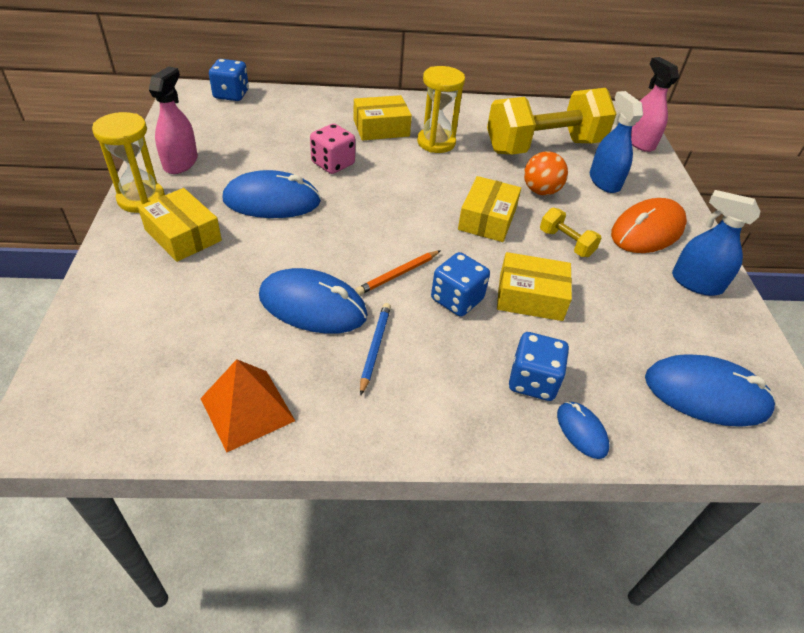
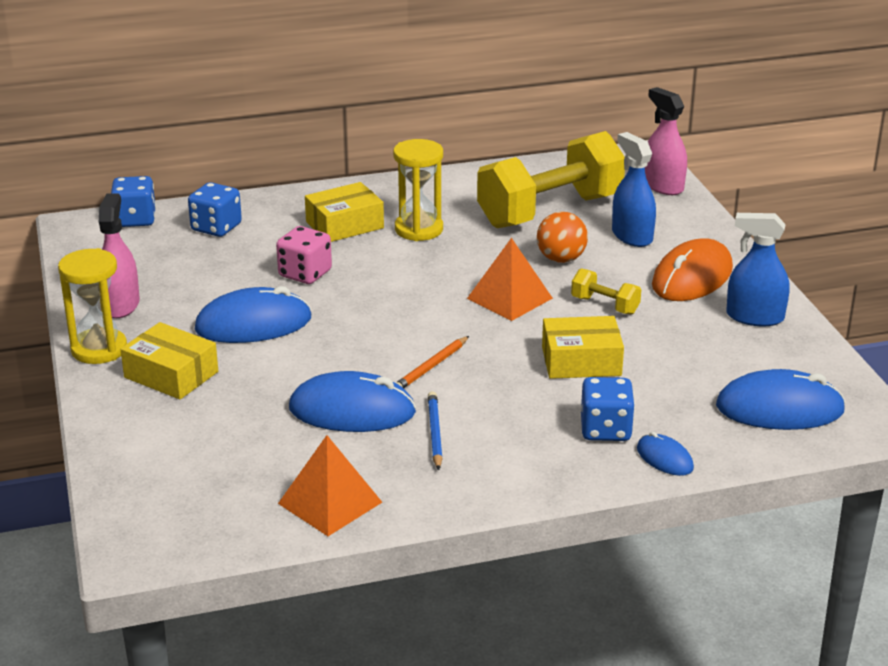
camera: 10 degrees left, 15 degrees down
blue dice [431,252,490,317] -> blue dice moved to [188,182,242,237]
yellow box [458,176,521,242] -> orange pyramid [467,238,553,321]

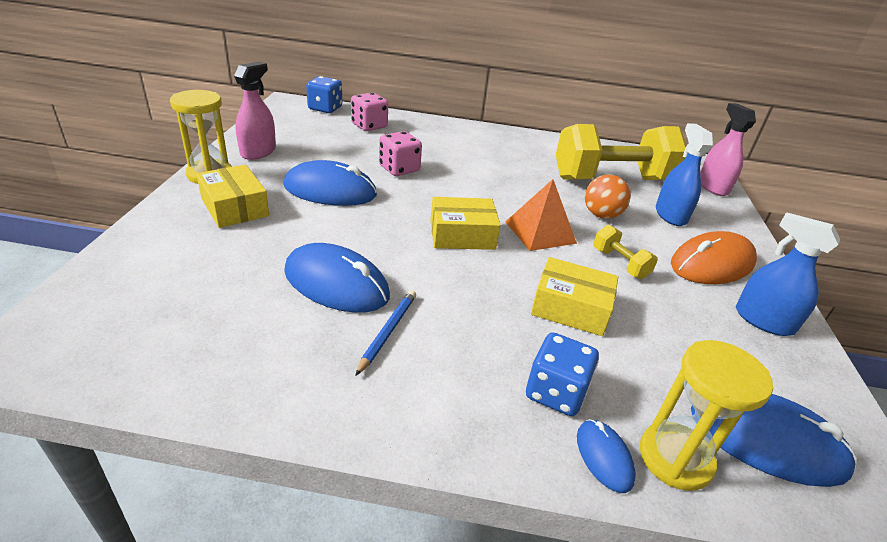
camera: 20 degrees right, 5 degrees up
blue dice [188,182,242,237] -> pink dice [351,92,388,131]
orange pyramid [278,435,382,536] -> none
yellow box [305,182,384,242] -> yellow box moved to [430,197,501,250]
yellow hourglass [393,139,443,241] -> yellow hourglass moved to [640,340,773,491]
orange pencil [396,336,469,388] -> none

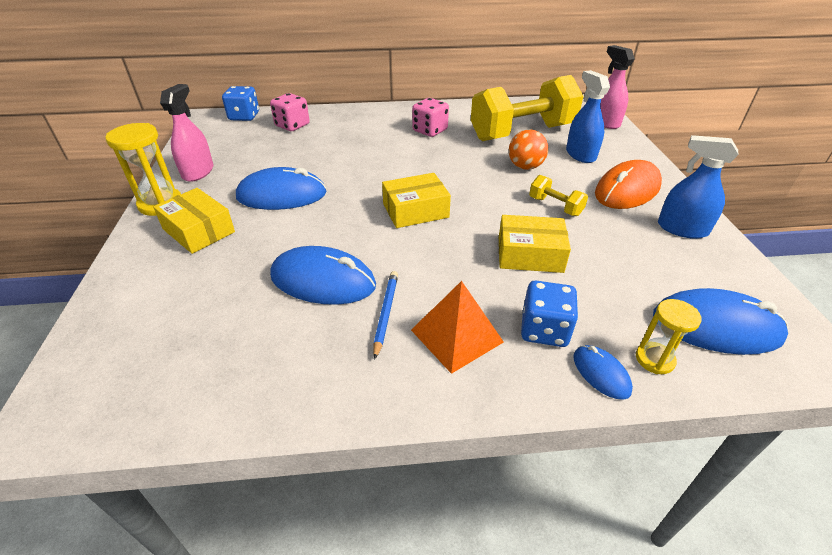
camera: 10 degrees left, 5 degrees up
pink dice [379,131,422,176] -> pink dice moved to [412,98,449,137]
orange pyramid [505,179,577,251] -> orange pyramid moved to [411,281,504,374]
yellow hourglass [640,340,773,491] -> yellow hourglass [636,299,701,374], size x0.62

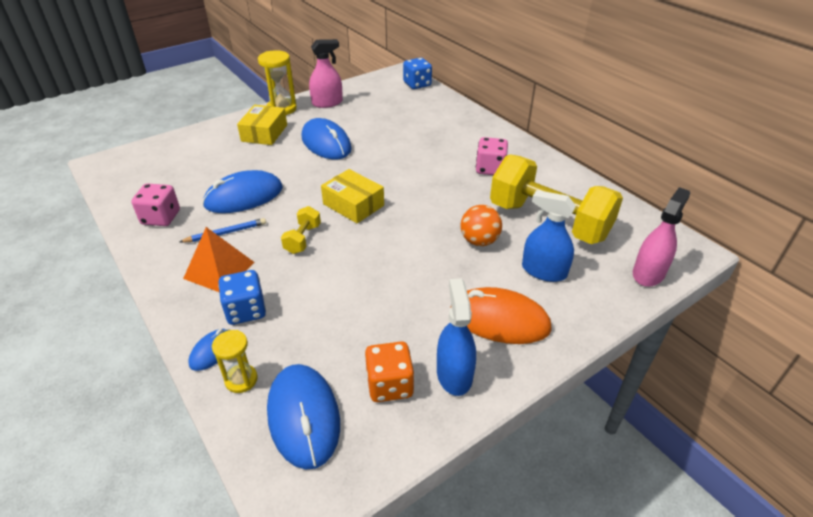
camera: 60 degrees right, 0 degrees up
pink dice [270,93,310,131] -> pink dice moved to [131,183,180,226]
blue mouse [270,246,376,305] -> blue mouse turned 75 degrees clockwise [202,170,283,213]
yellow box [499,215,571,273] -> none
yellow dumbbell [529,175,588,216] -> yellow dumbbell moved to [281,206,321,254]
blue spray bottle [566,70,610,163] -> blue spray bottle turned 105 degrees counterclockwise [522,190,576,282]
none -> orange dice [365,341,414,402]

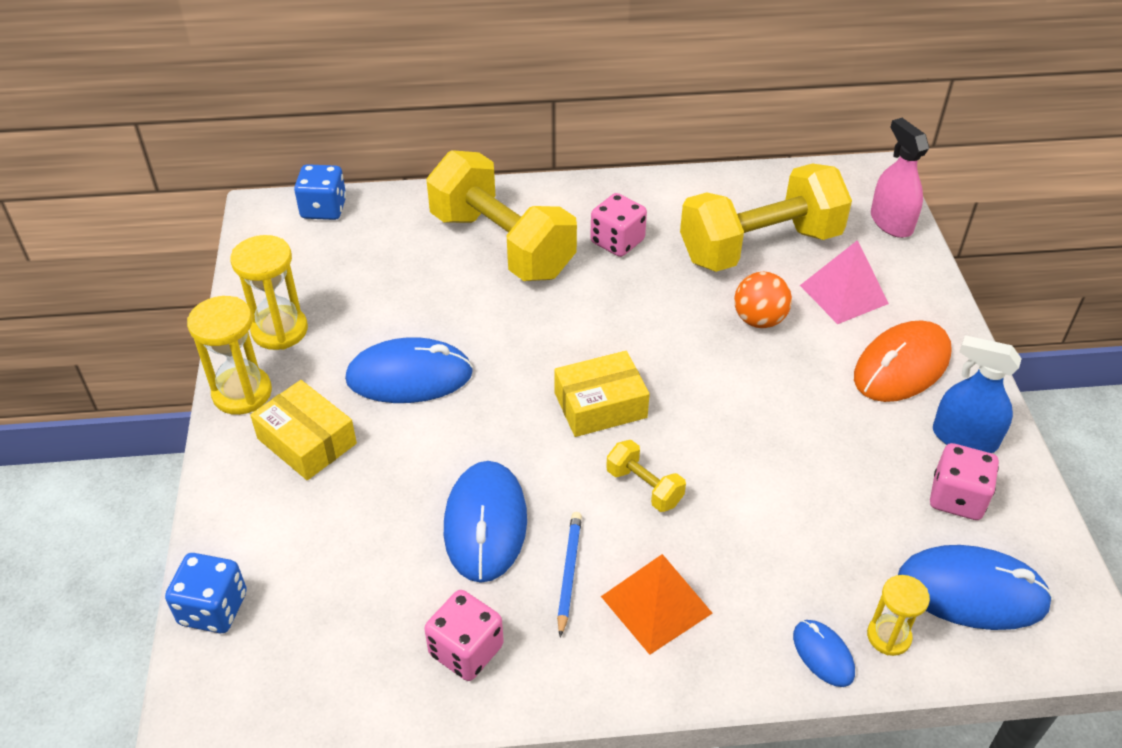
camera: 60 degrees left, 5 degrees up
blue dice [218,270,266,325] -> blue dice moved to [165,553,247,633]
pink spray bottle [309,39,343,108] -> yellow hourglass [230,235,308,350]
orange dice [365,341,414,402] -> pink dice [930,443,999,520]
blue spray bottle [522,190,576,282] -> pink pyramid [800,240,889,324]
none -> yellow dumbbell [427,150,577,281]

